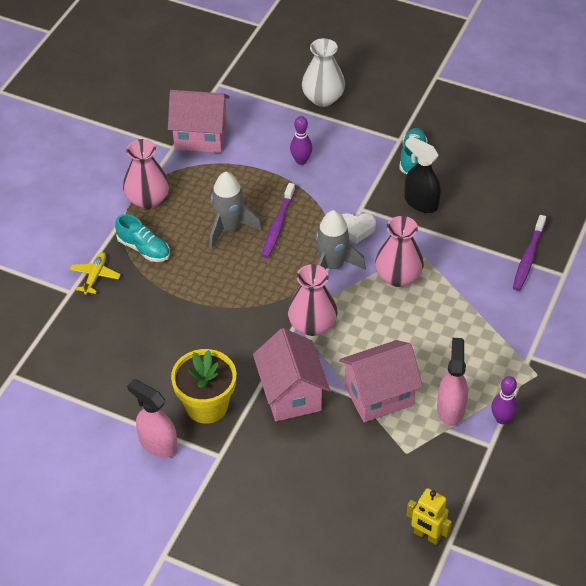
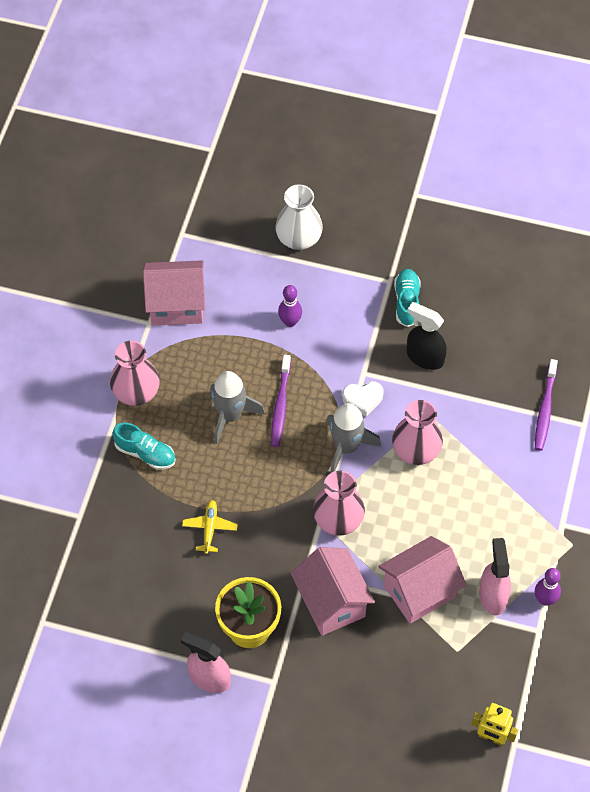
camera: 10 degrees left, 10 degrees up
yellow plane [70,252,121,295] -> yellow plane moved to [182,500,238,554]

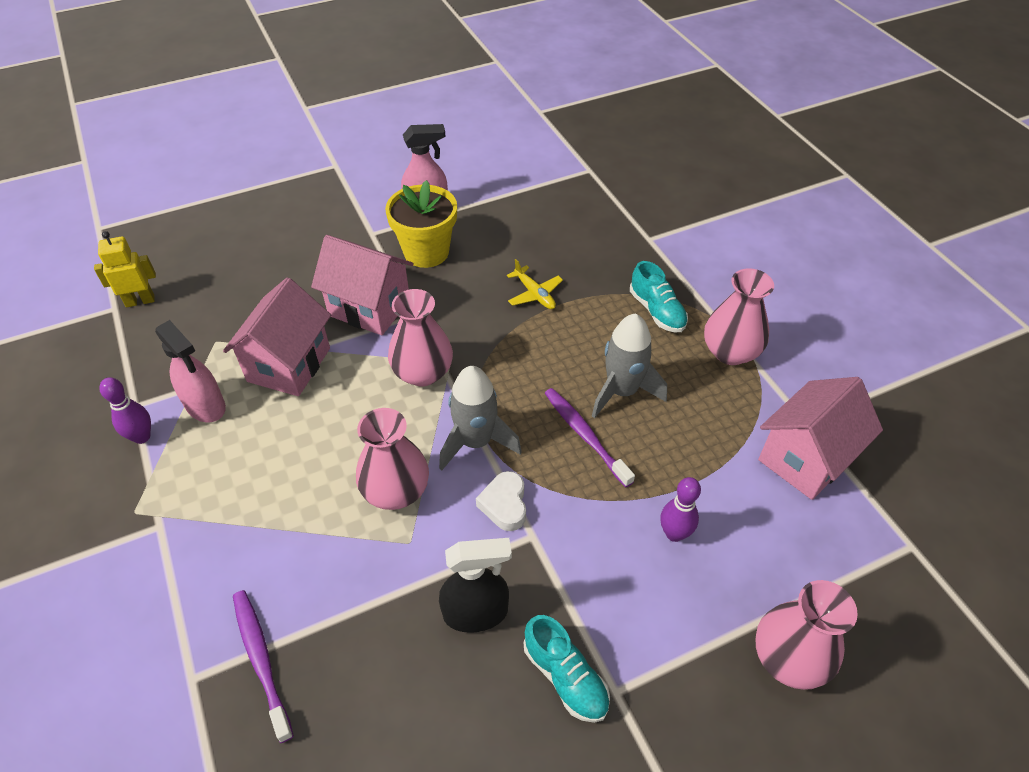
camera: 140 degrees right, 10 degrees down
turquoise shoe [113,422,176,470] -> turquoise shoe turned 105 degrees counterclockwise [630,261,688,332]
white vase [275,185,323,250] -> pink vase [756,580,858,690]
white heart [342,381,384,417] -> white heart turned 45 degrees counterclockwise [476,471,526,531]

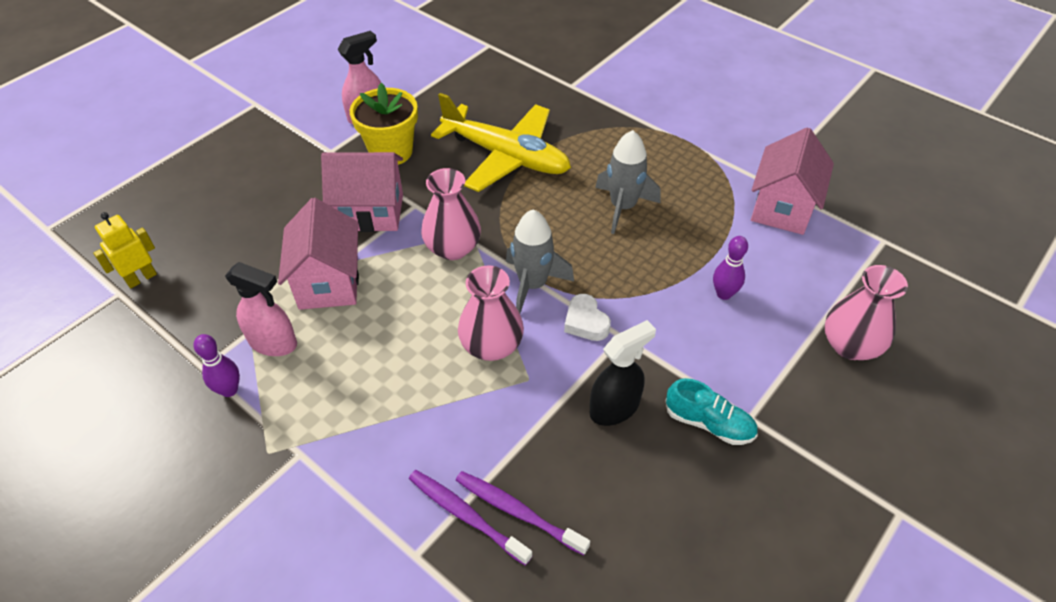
camera: 25 degrees left, 0 degrees up
yellow plane [507,259,563,309] -> yellow plane [431,93,571,192], size x2.45
purple toothbrush [545,388,635,487] -> purple toothbrush moved to [456,471,590,556]
turquoise shoe [630,261,688,332] -> none
pink vase [704,269,774,365] -> none

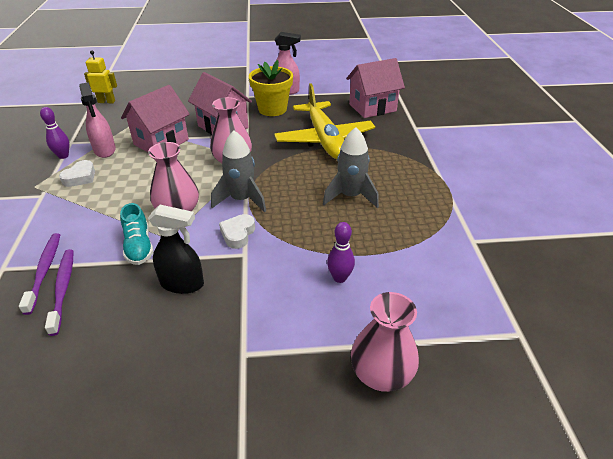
camera: 45 degrees right, 10 degrees down
turquoise shoe [666,378,758,445] -> turquoise shoe moved to [120,203,154,265]
pink house [751,127,834,235] -> pink house moved to [346,58,405,118]
none -> white heart [59,160,95,187]

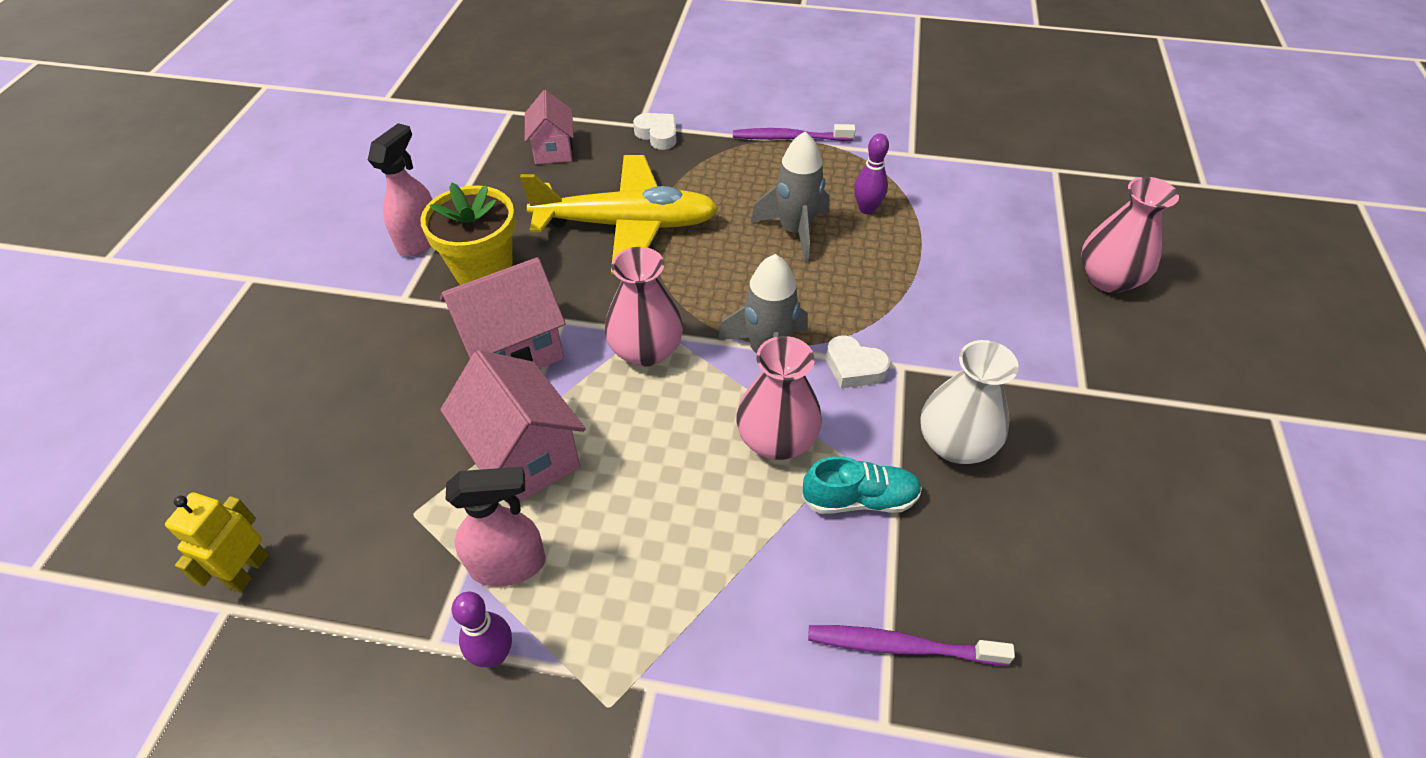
camera: 75 degrees left, 10 degrees up
purple toothbrush [45,249,73,336] -> purple toothbrush moved to [733,124,856,141]
white heart [59,160,95,187] -> white heart moved to [633,113,677,150]
black spray bottle [148,205,204,294] -> white vase [921,340,1019,464]
purple bowling pin [327,222,355,283] -> purple bowling pin moved to [854,134,889,214]
pink house [346,58,405,118] -> pink house [525,90,574,164], size x0.64

